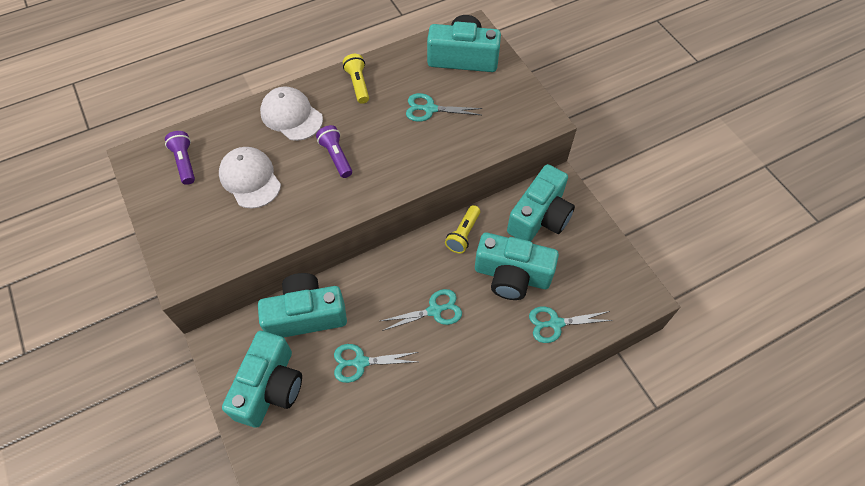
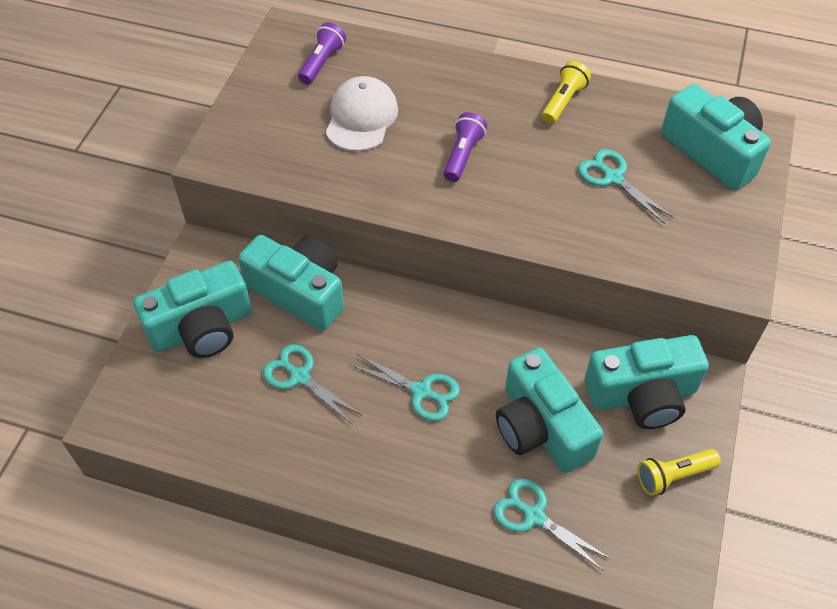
camera: 45 degrees right, 5 degrees down
white cap [260,86,323,141] -> none
yellow flashlight [445,205,480,253] -> yellow flashlight moved to [637,449,721,496]

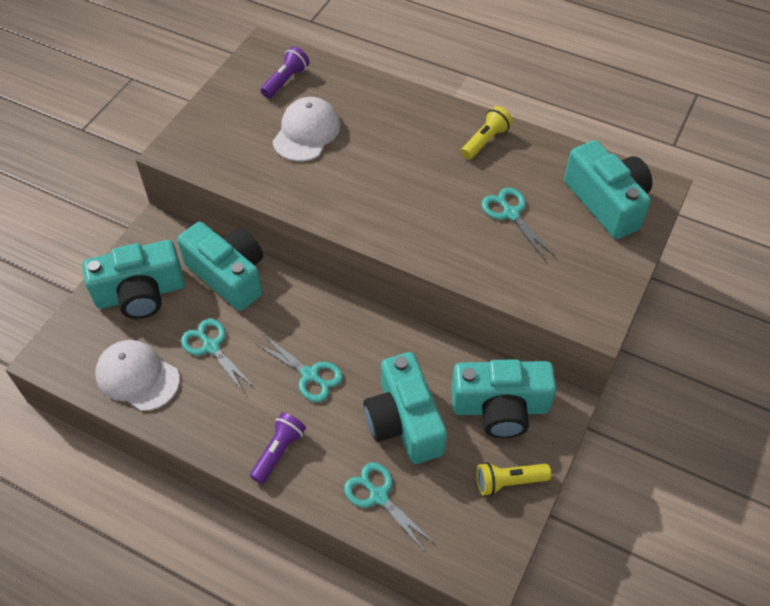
camera: 10 degrees right, 0 degrees up
purple flashlight [444,112,487,182] -> purple flashlight moved to [250,413,306,484]
none -> white cap [95,340,180,411]

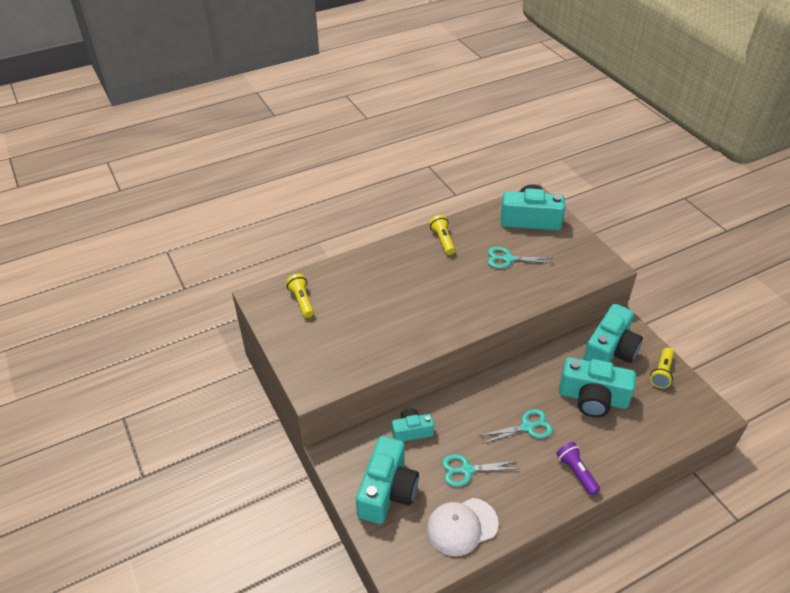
camera: 55 degrees left, 10 degrees down
turquoise camera [177,222,263,311] -> turquoise camera [392,408,434,441], size x0.57
purple flashlight [261,46,309,98] -> yellow flashlight [286,274,314,318]
white cap [272,97,340,162] -> none
turquoise scissors [344,462,435,553] -> none

